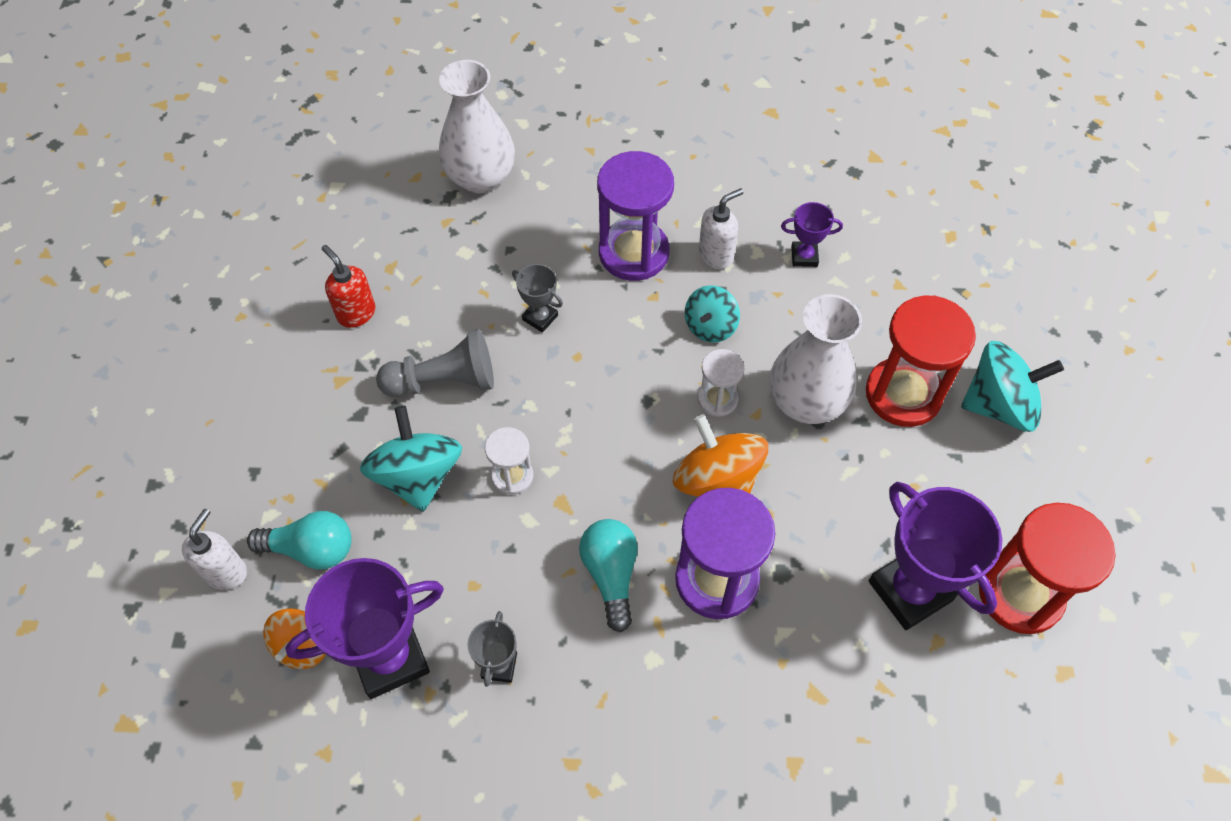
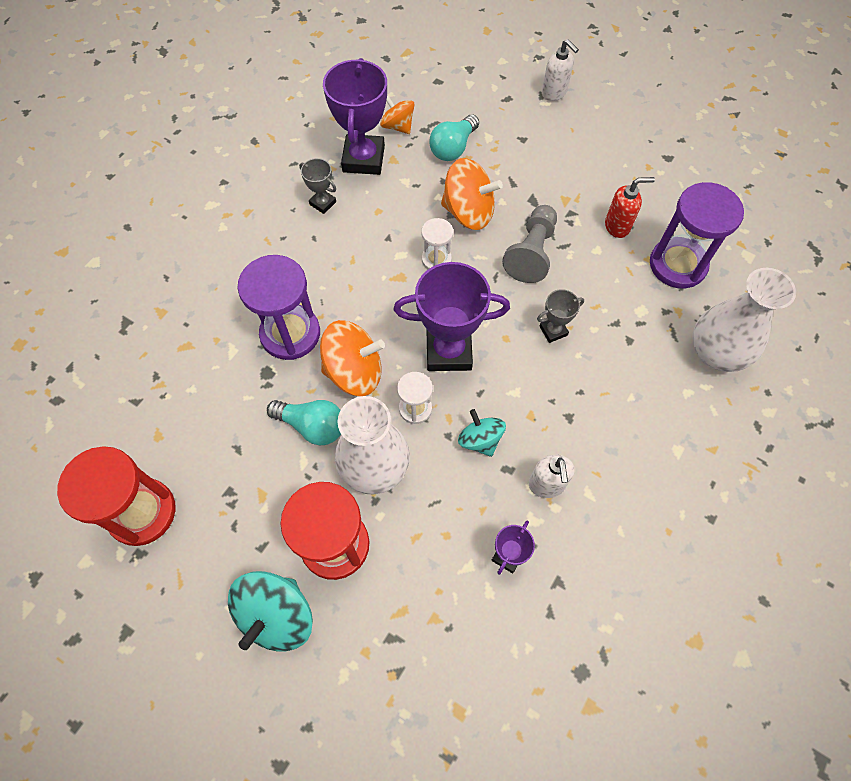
camera: 120 degrees right, 5 degrees up
white soap dispenser [182,509,247,590] -> white soap dispenser moved to [542,39,579,101]
turquoise spinning top [360,406,462,512] -> orange spinning top [441,158,503,230]
turquoise light bulb [579,519,638,632] -> turquoise light bulb moved to [267,400,341,445]
purple hourglass [597,151,674,281] -> purple hourglass moved to [650,182,744,288]
purple trophy [869,482,1003,630] -> purple trophy moved to [394,262,510,371]

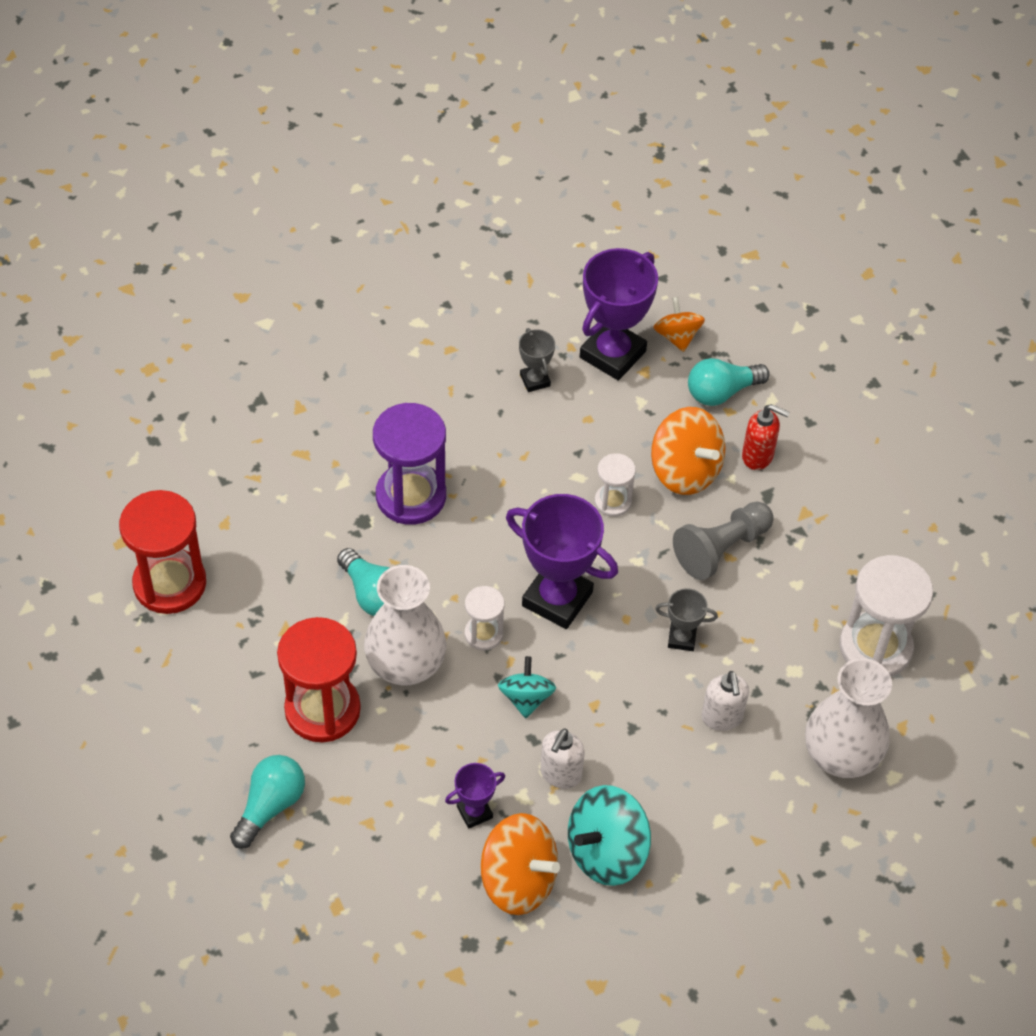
camera: 30 degrees right, 10 degrees down
turquoise spinning top [228,571,313,652] -> turquoise spinning top moved to [568,785,651,886]
orange spinning top [320,320,385,396] -> orange spinning top moved to [481,813,560,915]
white soap dispenser [542,39,579,101] -> white soap dispenser moved to [702,671,749,731]
red soap dispenser [605,177,655,238] -> red soap dispenser moved to [742,404,790,470]
purple hourglass [650,182,744,288] -> white hourglass [839,555,933,677]
none -> turquoise light bulb [230,755,305,849]

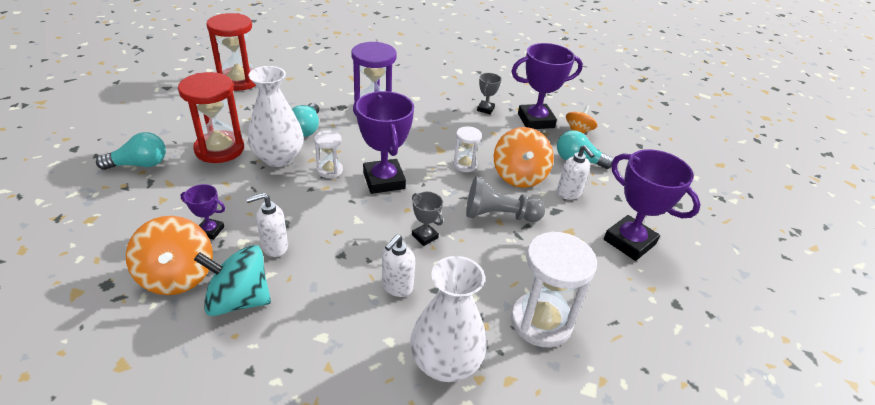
camera: 40 degrees right, 15 degrees down
turquoise spinning top [498,656,556,718] -> none
red soap dispenser [742,404,790,470] -> white soap dispenser [557,145,595,200]
none -> purple trophy [604,149,701,261]

